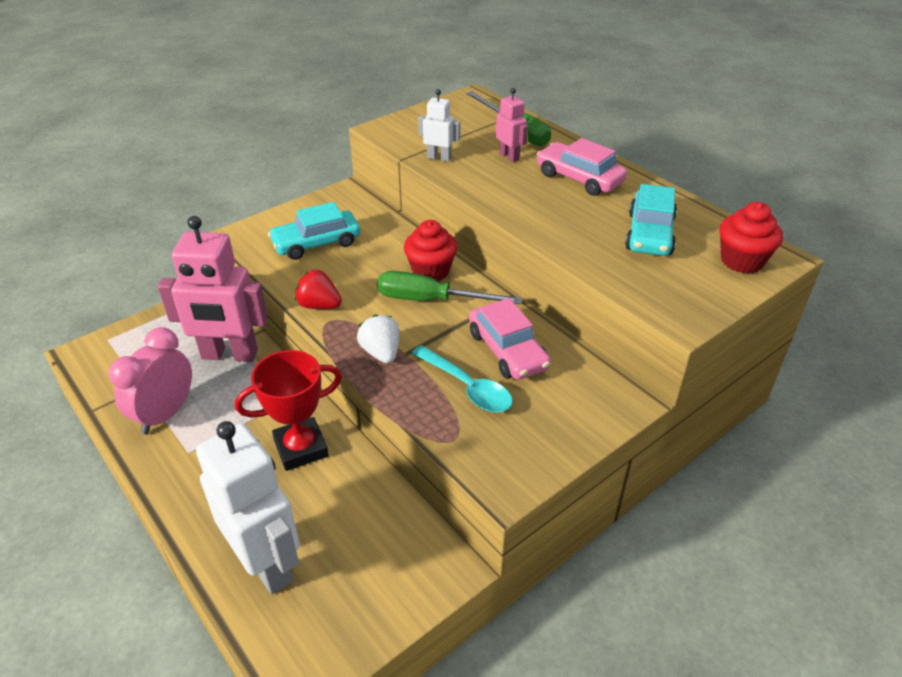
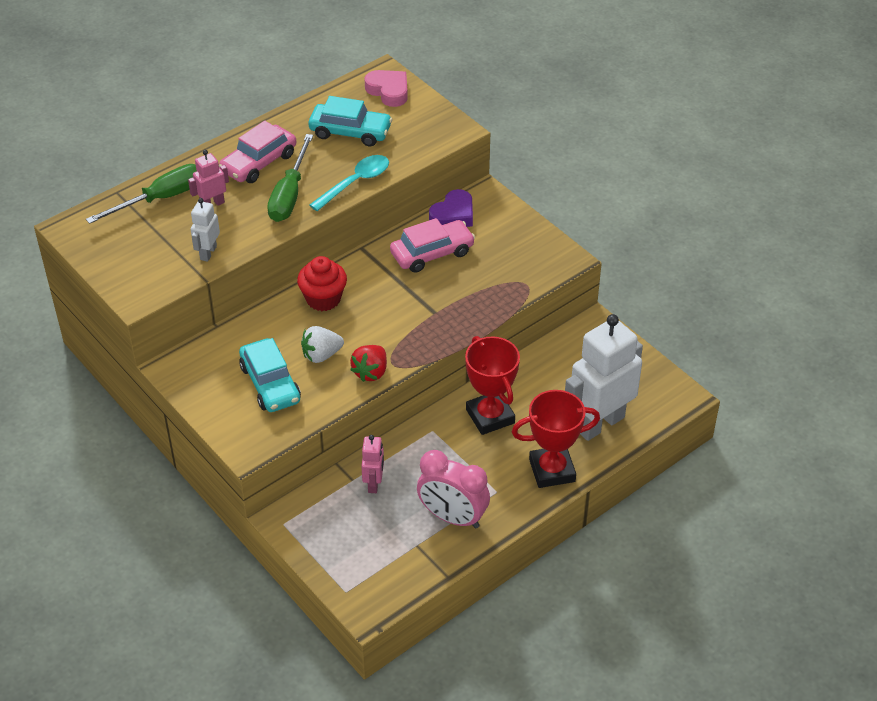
camera: 90 degrees left, 5 degrees up
pink robot [158,216,268,362] -> pink robot [361,435,384,493], size x0.47
white strawberry [357,315,400,363] -> white strawberry moved to [301,326,344,363]
green screwdriver [377,271,522,304] -> green screwdriver moved to [267,134,313,222]
turquoise spoon [412,345,513,412] -> turquoise spoon moved to [309,155,389,211]
red cupcake [719,202,783,274] -> pink heart [365,70,408,107]
none -> purple heart [429,189,473,227]
none -> red trophy [512,390,600,488]

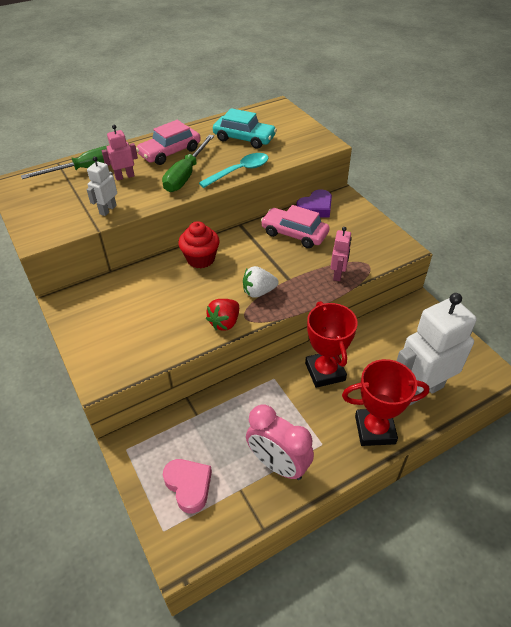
camera: 10 degrees right, 0 degrees up
turquoise car [239,338,301,412] -> none
white strawberry [301,326,344,363] -> white strawberry moved to [243,266,279,298]
pink robot [361,435,384,493] -> pink robot moved to [331,227,352,281]
pink heart [365,70,408,107] -> pink heart moved to [163,459,212,514]
pink car [390,218,475,273] -> pink car turned 135 degrees counterclockwise [261,205,330,248]

